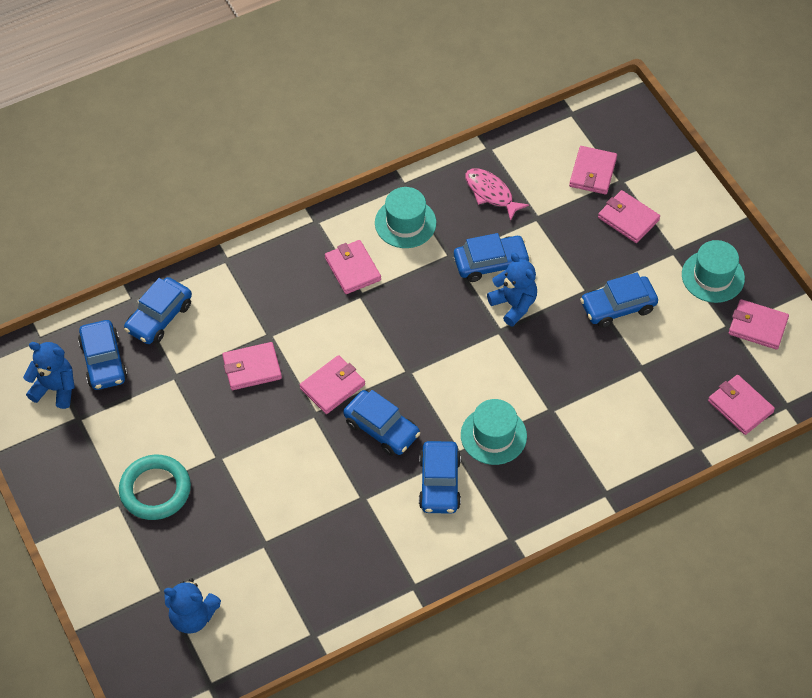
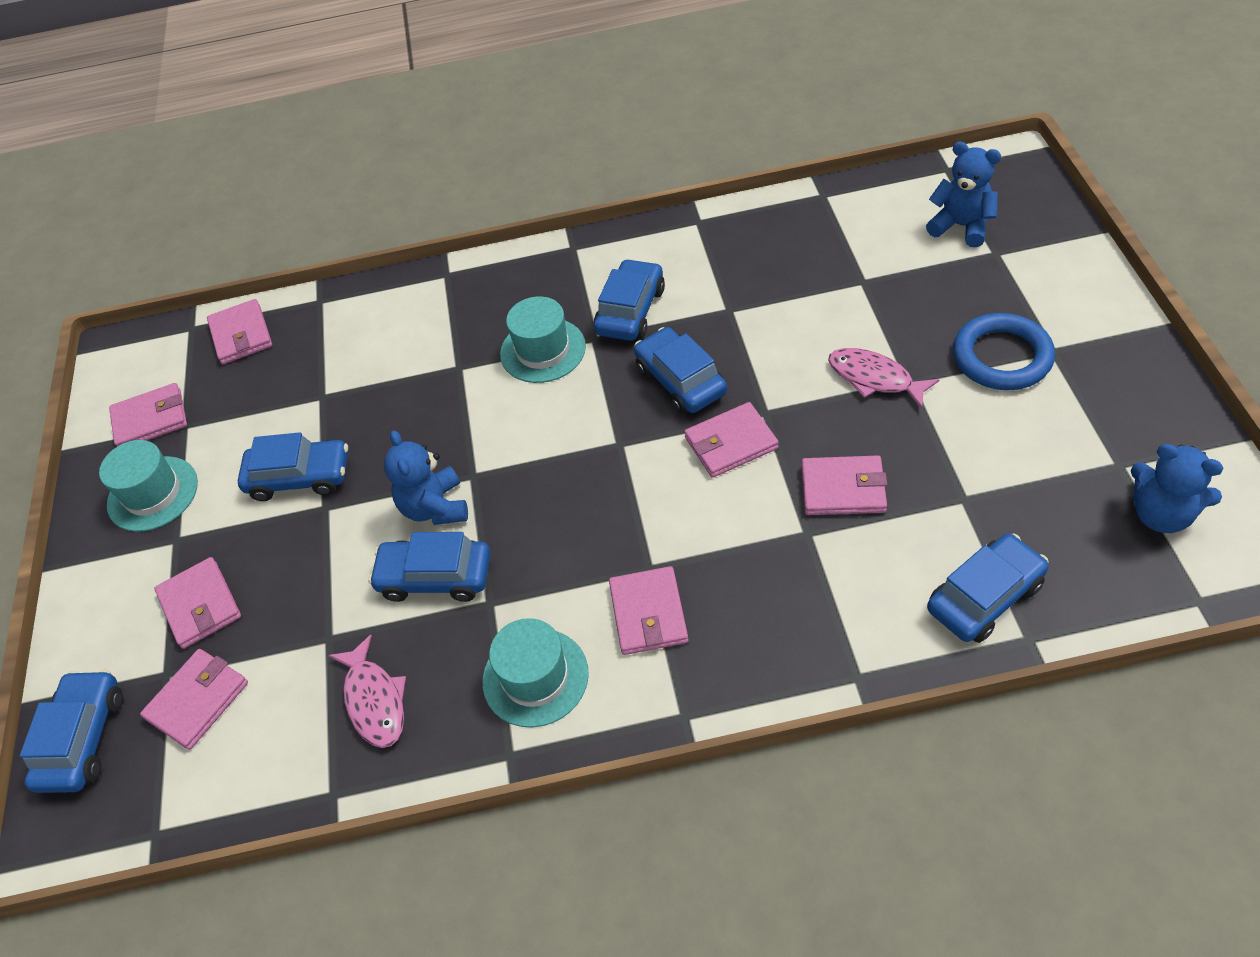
camera: 155 degrees left, 5 degrees down
blue car [78,320,128,390] -> blue car moved to [20,670,123,793]
turquoise ring [119,455,191,520] -> blue ring [953,313,1055,390]
pink wallet [729,299,789,350] -> pink wallet turned 60 degrees counterclockwise [109,383,187,446]
none -> pink fish [828,348,939,409]

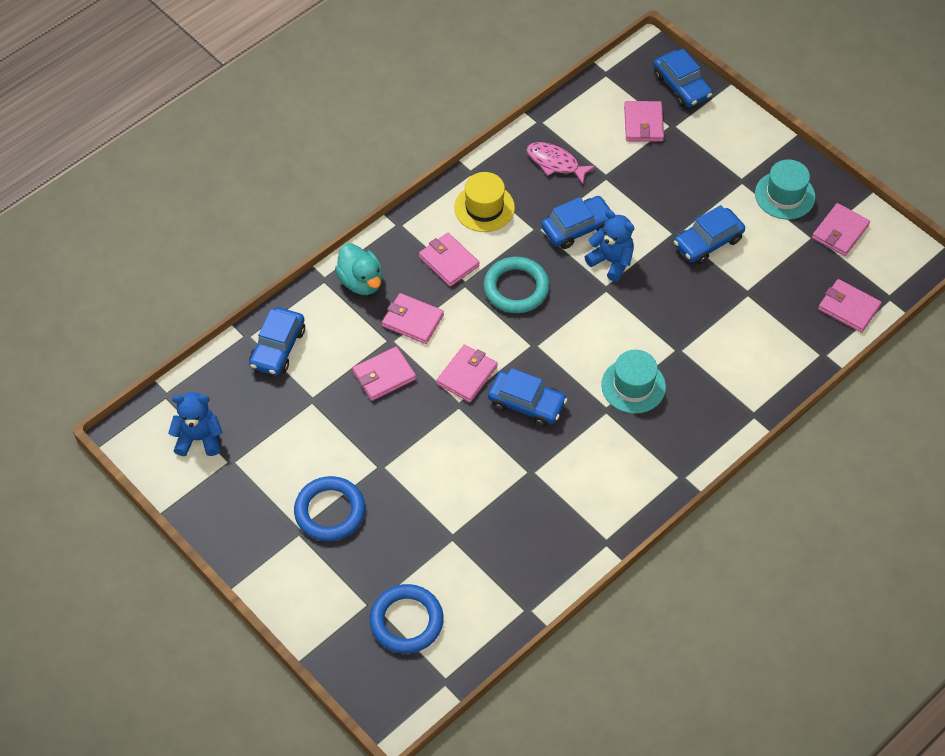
camera: 140 degrees right, 5 degrees up
pink wallet [154,557,241,649] -> pink wallet moved to [382,293,444,344]
turquoise hat [482,618,589,728] -> yellow hat [454,172,515,232]
blue car [594,259,665,341] -> none
pink fish [828,348,939,409] -> none
blue teddy bear [926,142,1001,247] -> blue ring [370,584,444,654]
none -> turquoise duck [335,243,382,295]
none -> turquoise ring [483,257,550,313]

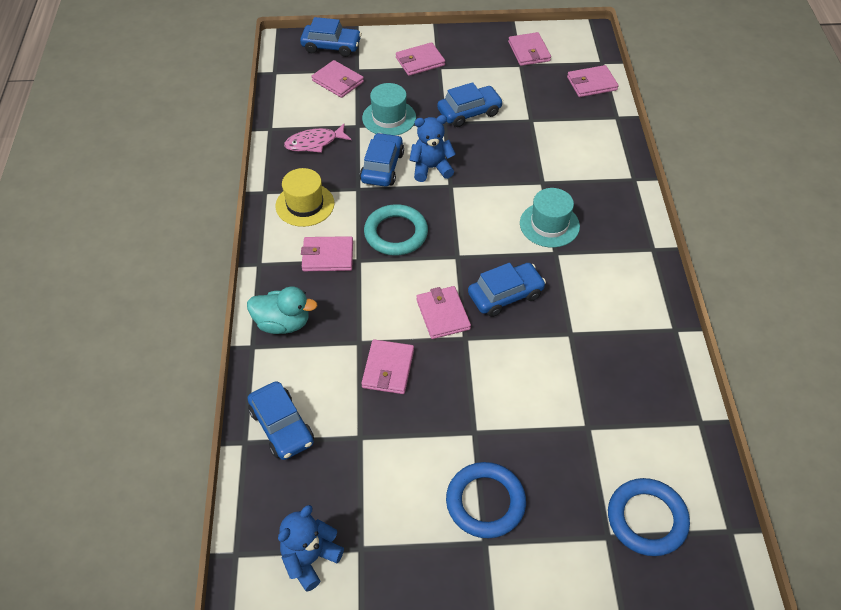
camera: 50 degrees left, 5 degrees down
pink wallet [382,293,444,344] -> pink wallet moved to [396,42,445,76]
blue car [674,205,745,264] -> blue car turned 120 degrees counterclockwise [437,82,503,127]
turquoise hat [755,159,815,220] -> turquoise hat moved to [362,83,416,135]

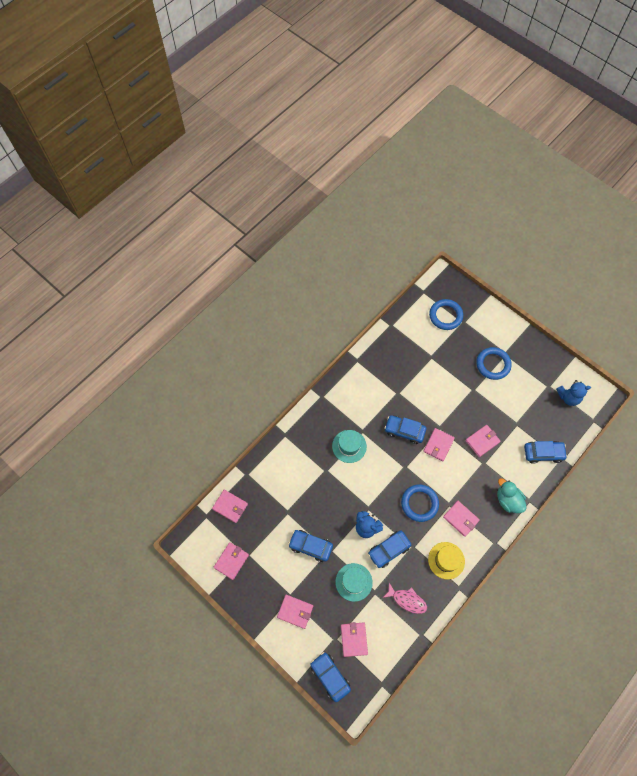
camera: 135 degrees left, 15 degrees up
blue car [248,381,314,460] -> blue car turned 75 degrees clockwise [524,441,567,464]
turquoise ring [364,204,428,255] -> blue ring [401,484,439,522]

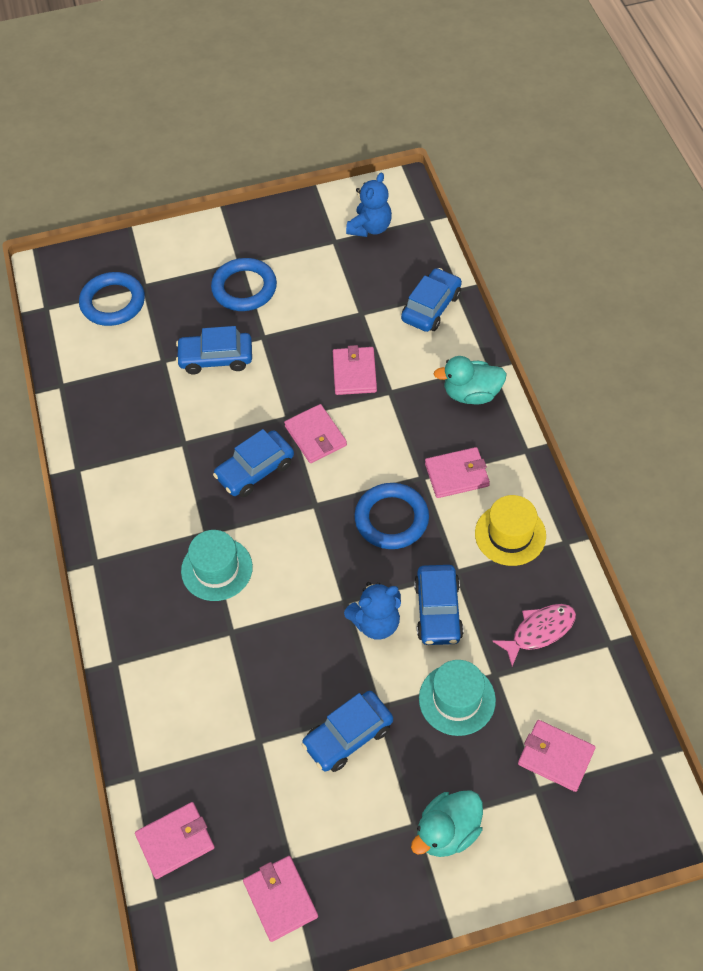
camera: 55 degrees left, 10 degrees down
pink wallet [277,594,313,629] -> turquoise duck [411,790,483,857]
blue car [310,652,351,702] -> blue car moved to [176,326,252,374]

